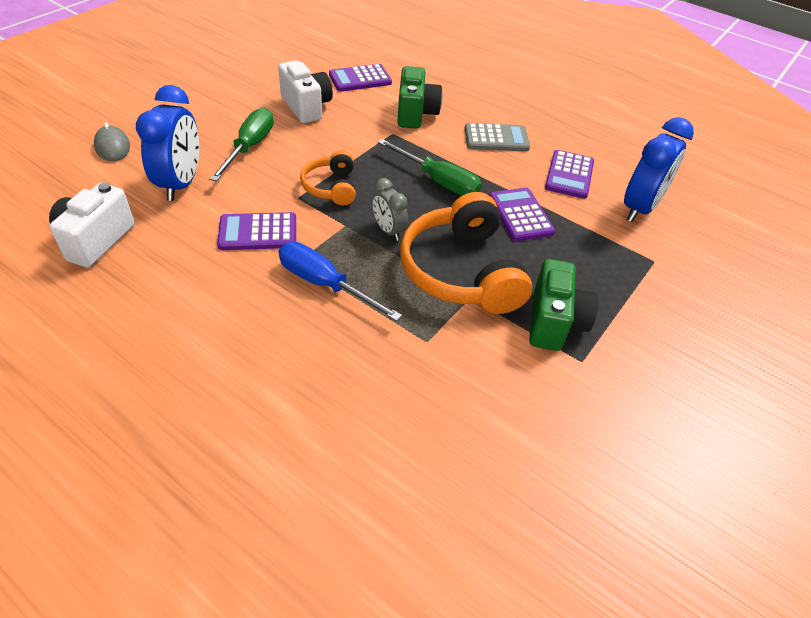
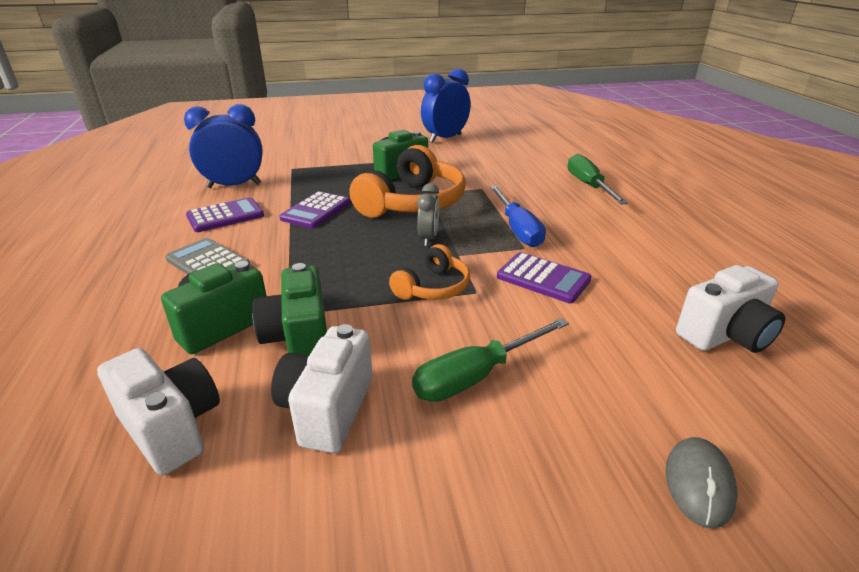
camera: 135 degrees left, 15 degrees down
blue clock [136,85,199,201] -> blue clock moved to [421,69,471,143]
purple calculator [329,64,392,92] -> white camera [97,348,220,475]
green screwdriver [378,139,482,196] -> green screwdriver moved to [568,154,628,205]
none -> green camera [252,263,327,355]

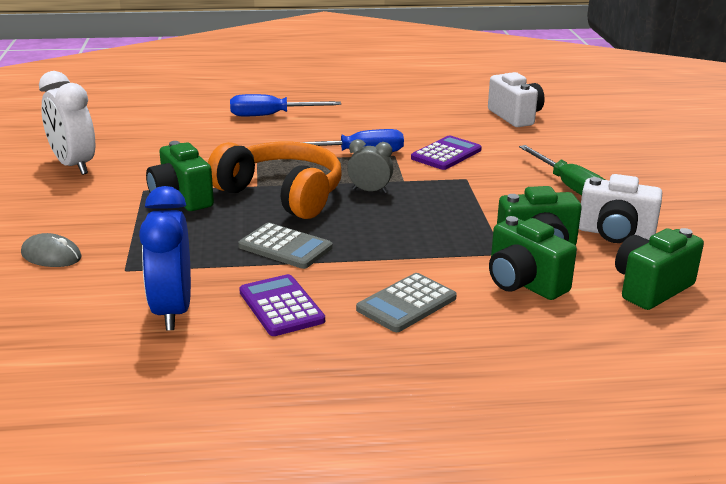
camera: 85 degrees left, 5 degrees down
white camera [97,348,220,475] -> green camera [615,228,704,310]
purple calculator [280,191,350,228] -> grey calculator [238,223,332,269]
orange headphones [389,244,470,300] -> none
blue clock [421,69,471,143] -> white clock [39,71,95,175]
green screwdriver [568,154,628,205] -> blue screwdriver [230,94,341,116]
grey mouse [666,437,738,528] -> grey mouse moved to [21,233,82,267]

